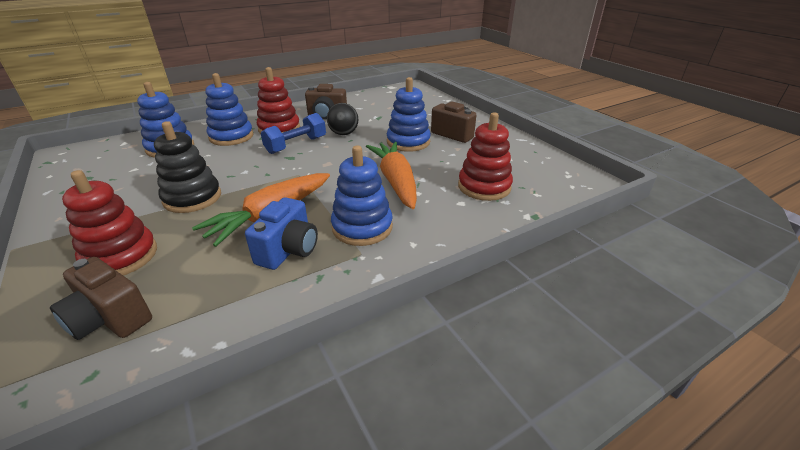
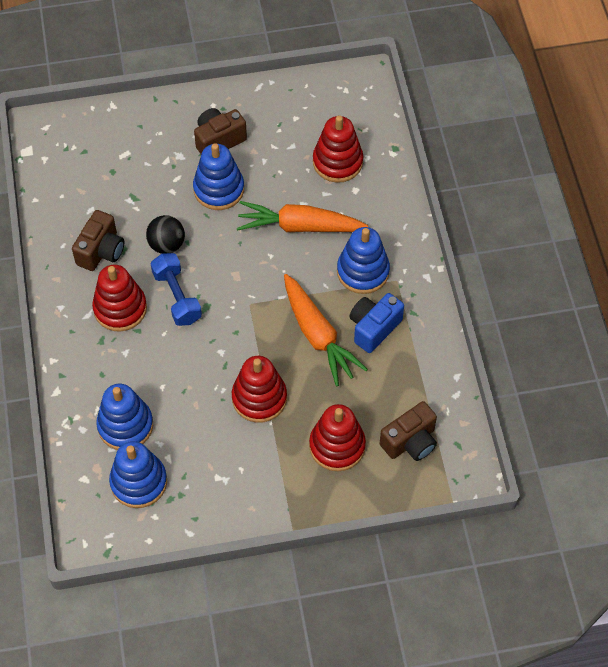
camera: 70 degrees left, 25 degrees up
black stacking toy [154,121,221,213] -> red stacking toy [232,356,287,423]
blue stacking toy [205,73,254,146] -> blue stacking toy moved to [109,441,167,508]
blue camera [245,197,318,270] -> blue camera turned 90 degrees counterclockwise [349,293,404,353]

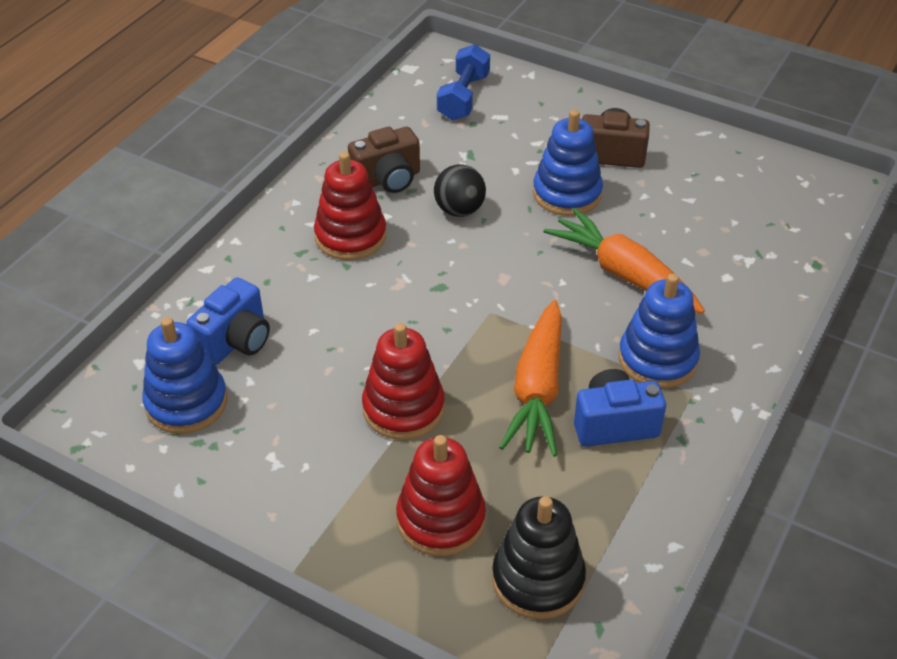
camera: 40 degrees right, 15 degrees down
blue stacking toy [96,384,153,450] -> blue camera [186,277,270,365]
blue dumbbell [151,253,202,326] -> blue dumbbell moved to [437,44,490,120]
red stacking toy [313,115,363,183] -> none
brown camera [380,401,437,461] -> black stacking toy [492,496,586,620]

